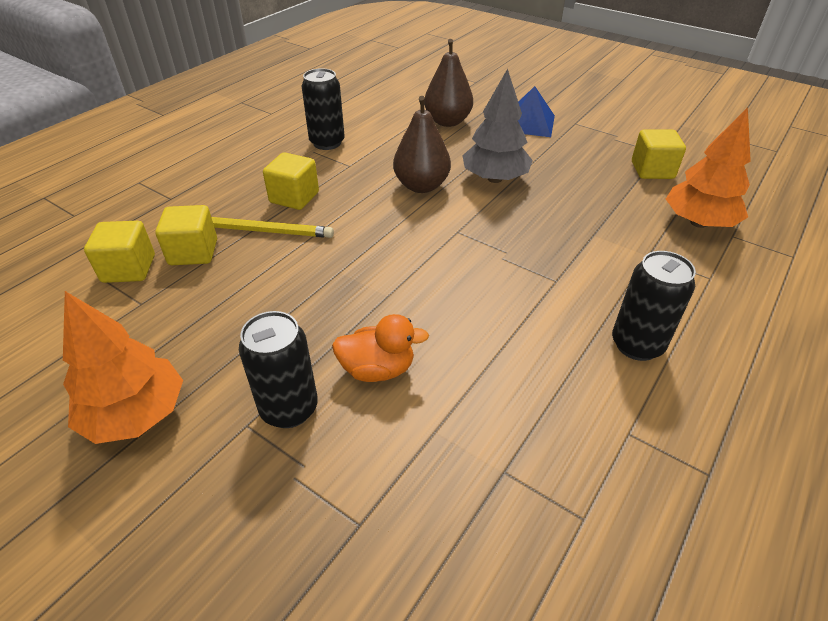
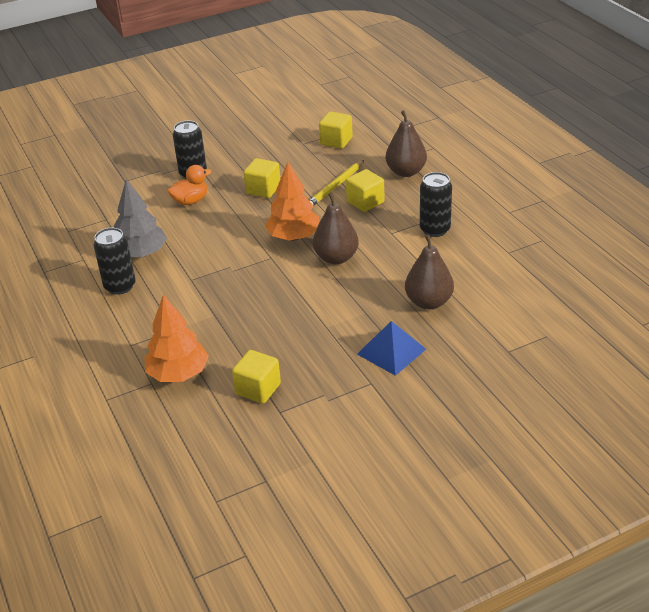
camera: 120 degrees right, 5 degrees down
orange tree [63,291,183,444] -> orange tree moved to [265,162,320,241]
yellow cube [155,205,217,265] -> yellow cube moved to [244,158,280,198]
orange duck [332,314,429,382] -> orange duck turned 150 degrees counterclockwise [167,165,212,205]
grey tree [462,69,533,183] -> grey tree moved to [114,179,167,258]
none -> brown pear [386,110,427,177]

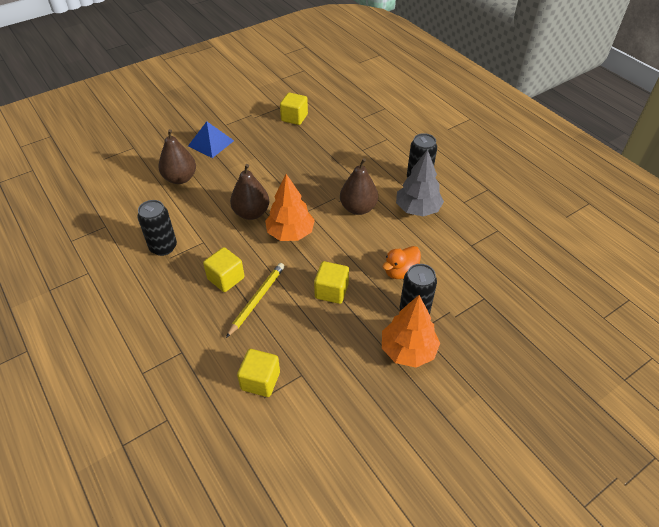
camera: 170 degrees right, 10 degrees up
orange tree [145,295,209,382] -> orange tree moved to [382,295,440,368]
brown pear [386,110,427,177] -> brown pear moved to [340,158,378,215]

